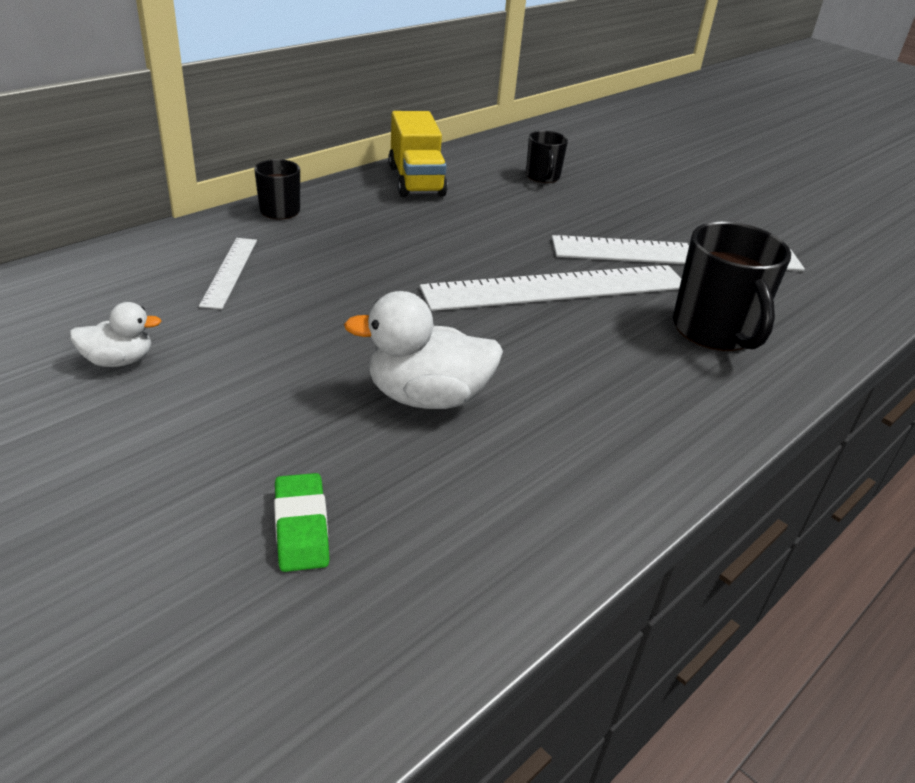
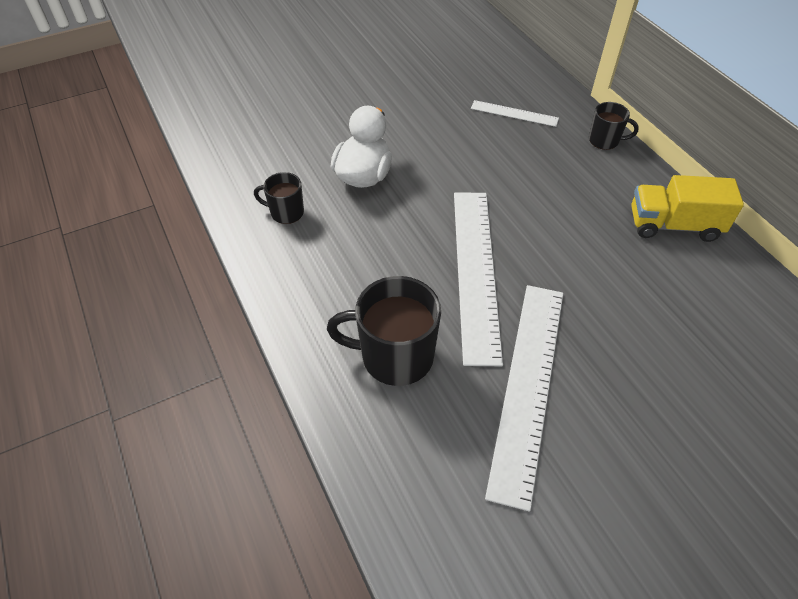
camera: 110 degrees right, 15 degrees up
white duck [69,302,161,367] -> none
green eraser [274,473,330,572] -> none
black mug [526,131,568,183] -> black mug moved to [254,172,304,224]

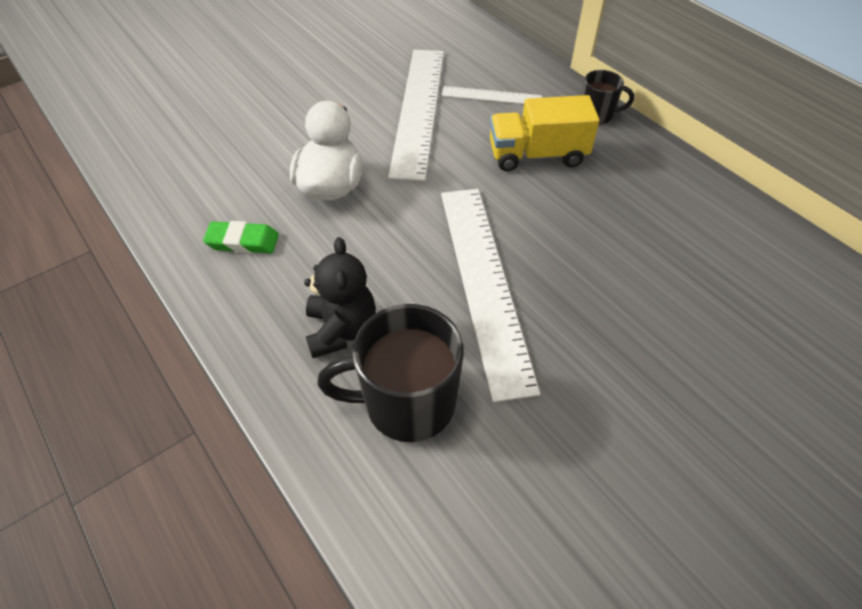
camera: 10 degrees left, 0 degrees up
black mug [254,172,304,224] -> green eraser [203,221,279,253]
white ruler [485,285,563,512] -> white ruler moved to [388,50,444,181]
yellow truck [631,175,744,242] -> yellow truck moved to [490,95,599,171]
none -> black teddy bear [304,237,376,358]

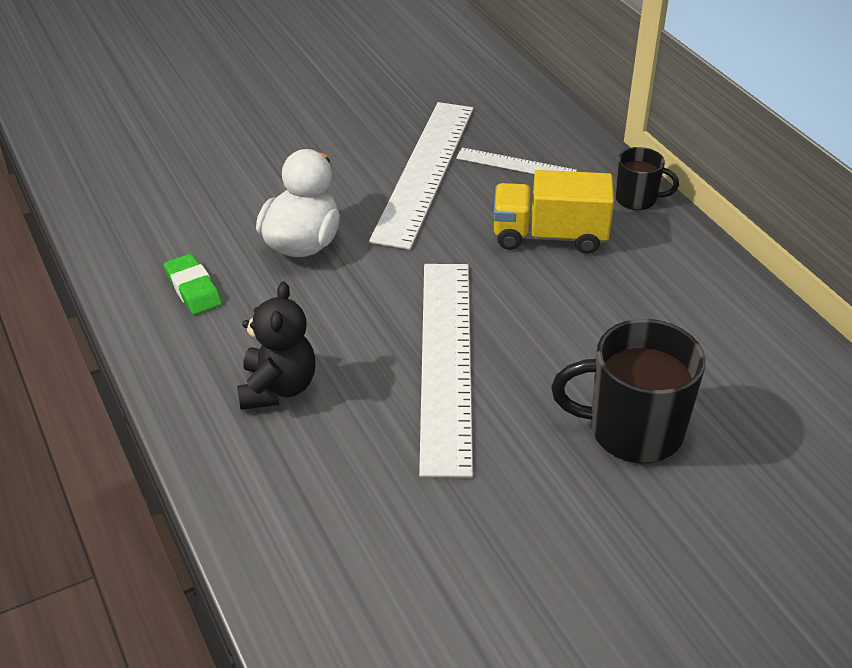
camera: 10 degrees right, 10 degrees down
green eraser [203,221,279,253] -> green eraser turned 45 degrees clockwise [164,254,222,315]
black mug [317,304,464,442] -> black mug moved to [551,319,706,463]

